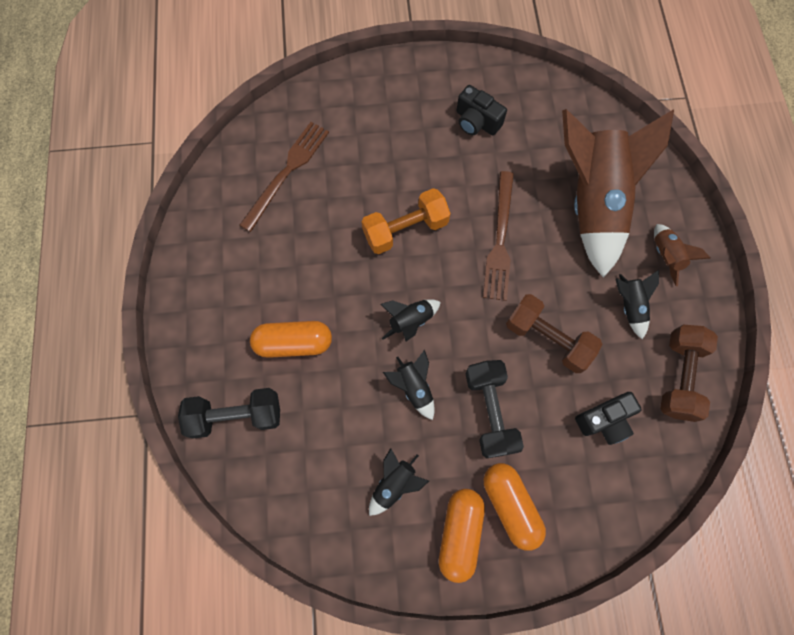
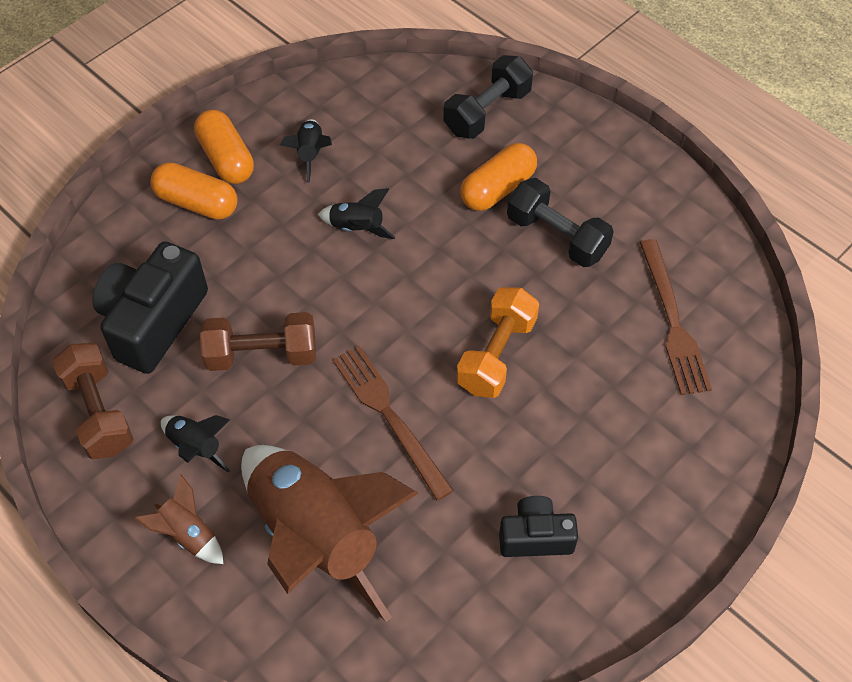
camera: 140 degrees right, 15 degrees down
black rocket [380,299,441,341] -> none
black dumbbell [465,360,524,459] -> black dumbbell moved to [507,178,614,267]
black camera [575,392,642,445] -> black camera [93,241,208,374], size x1.74

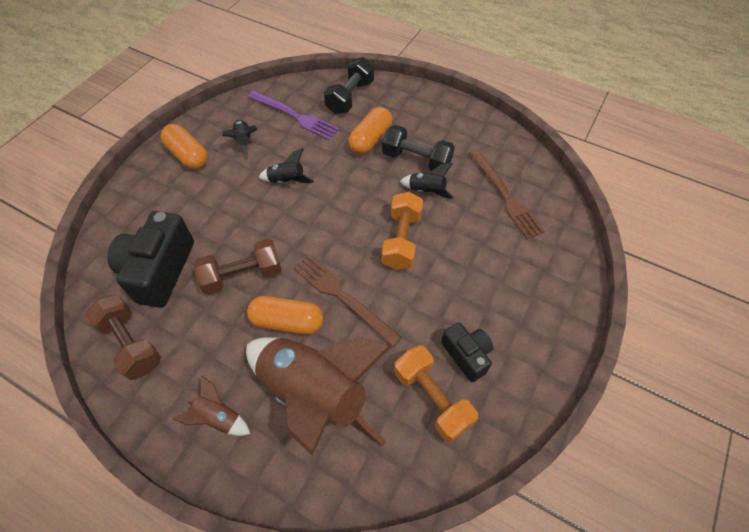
camera: 15 degrees left, 0 degrees up
orange capsule [150,162,238,220] -> orange capsule moved to [247,296,323,335]
black rocket [161,415,230,472] -> black rocket moved to [400,163,454,199]
black camera [499,496,578,557] -> black camera turned 75 degrees clockwise [441,322,494,382]
none -> purple fork [248,90,339,140]
none -> orange dumbbell [394,345,478,442]

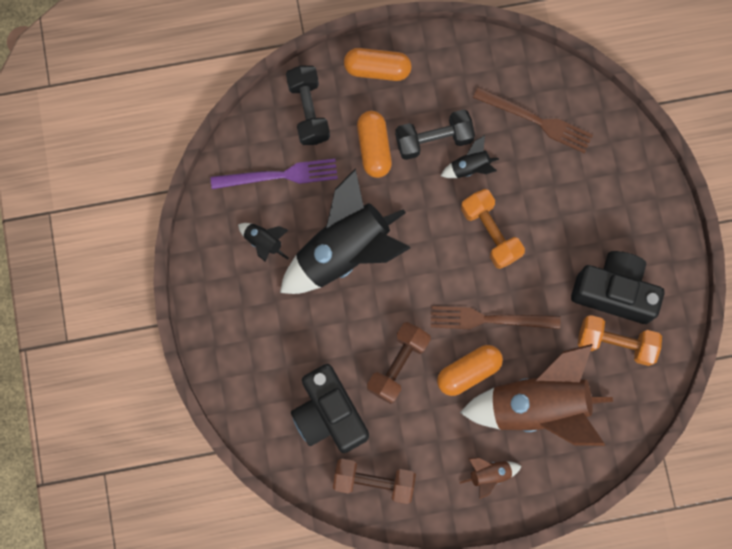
camera: 40 degrees left, 20 degrees up
orange capsule [161,124,208,170] -> orange capsule moved to [344,48,412,81]
black rocket [259,148,314,183] -> black rocket [280,168,411,294], size x2.40
black camera [441,322,494,382] -> black camera [571,251,664,324], size x1.74

